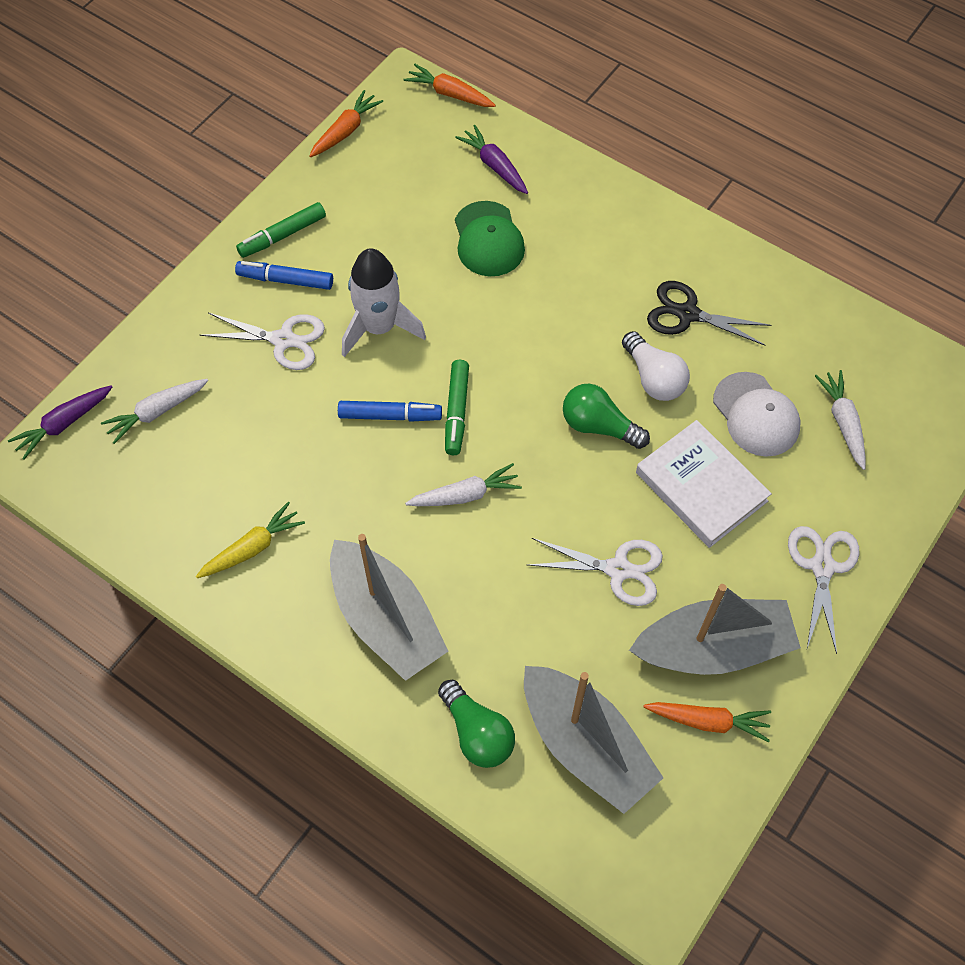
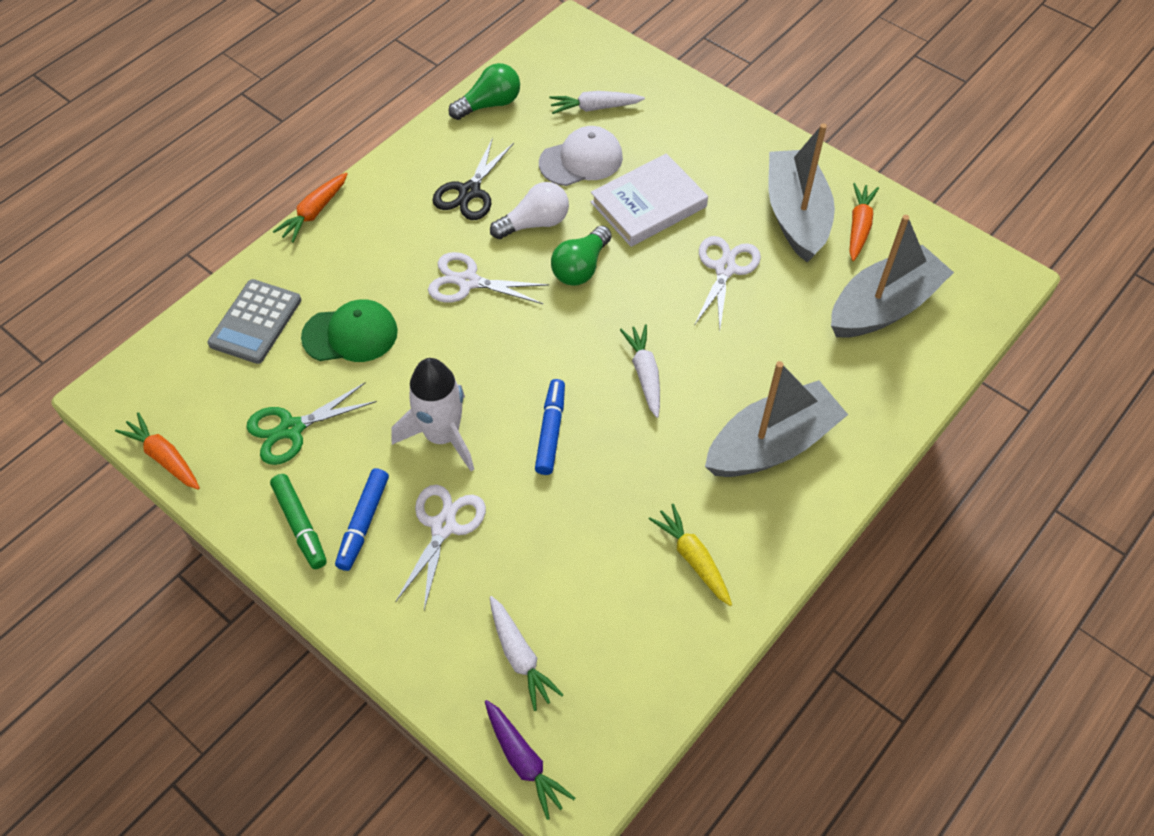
camera: 85 degrees left, 5 degrees down
orange carrot [403,64,496,107] -> orange carrot moved to [273,172,348,243]
green light bulb [438,680,515,768] -> green light bulb moved to [448,63,520,120]
green marker [445,360,469,455] -> none
purple carrot [455,125,528,194] -> grey calculator [208,279,301,364]
white scissors [788,526,859,654] -> white scissors moved to [428,252,549,304]
none -> green scissors [246,382,377,465]

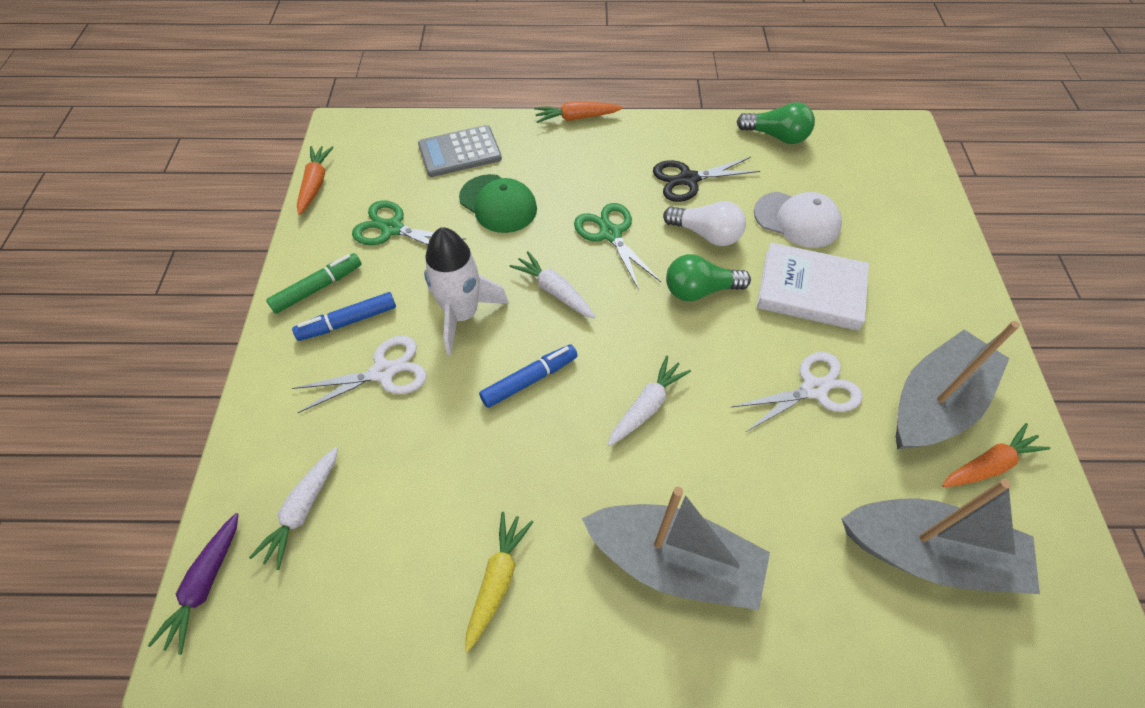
camera: 50 degrees right, 0 degrees up
green marker [270,474,327,569] -> green marker turned 150 degrees counterclockwise [266,253,362,314]
white scissors [428,252,549,304] -> green scissors [574,203,661,290]
white carrot [550,91,645,114] -> white carrot moved to [509,251,595,318]

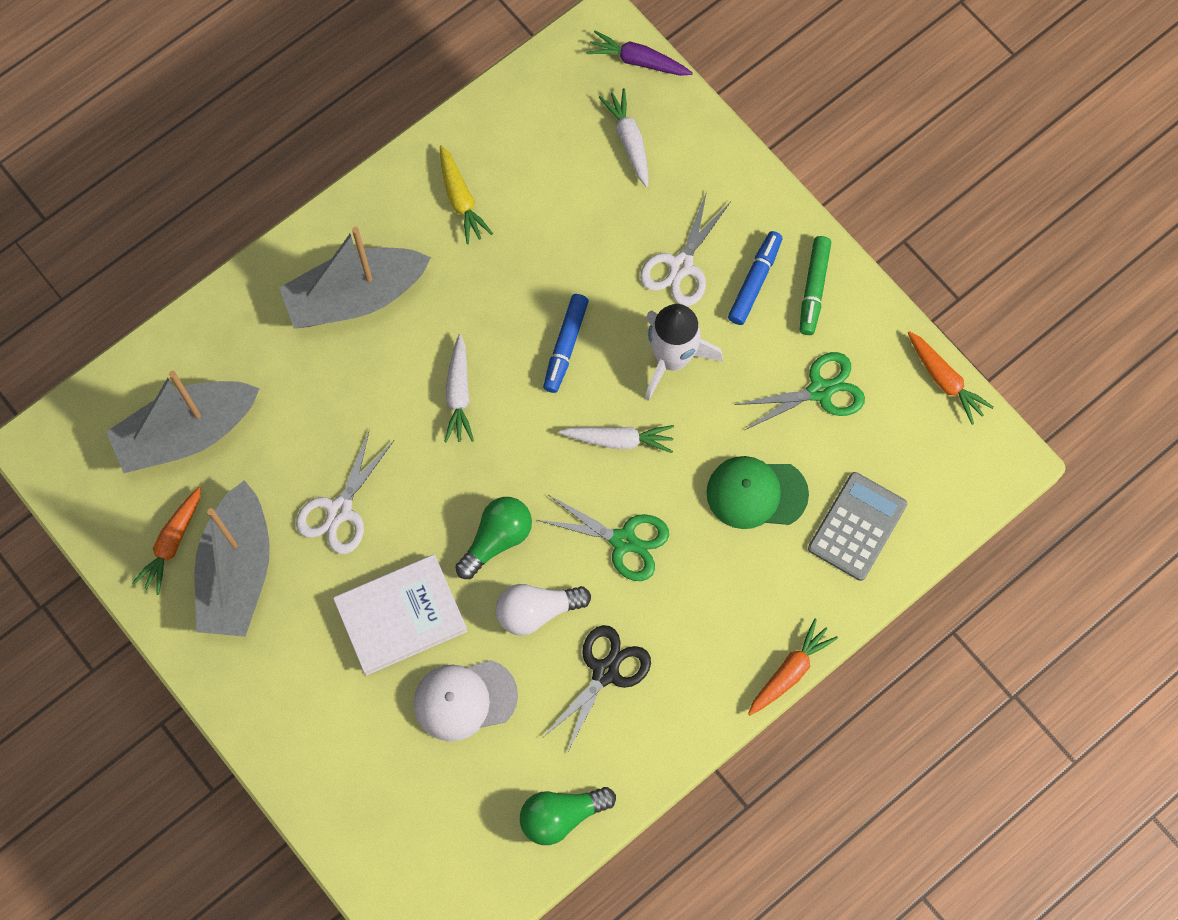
camera: 140 degrees right, 15 degrees up
purple carrot [148,513,239,655] -> purple carrot turned 45 degrees counterclockwise [586,31,693,76]

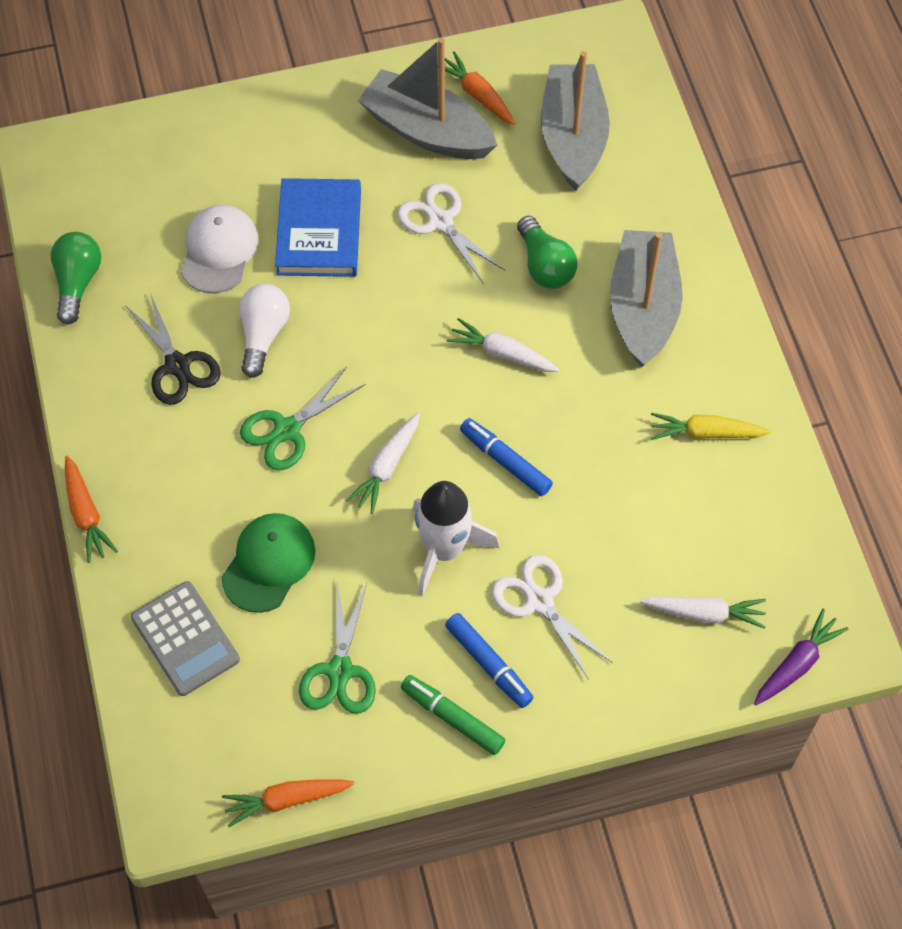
camera: 115 degrees right, 10 degrees down
white book [333,554,468,676] -> blue book [275,178,361,277]
green light bulb [455,497,532,579] -> green light bulb moved to [517,216,578,289]

